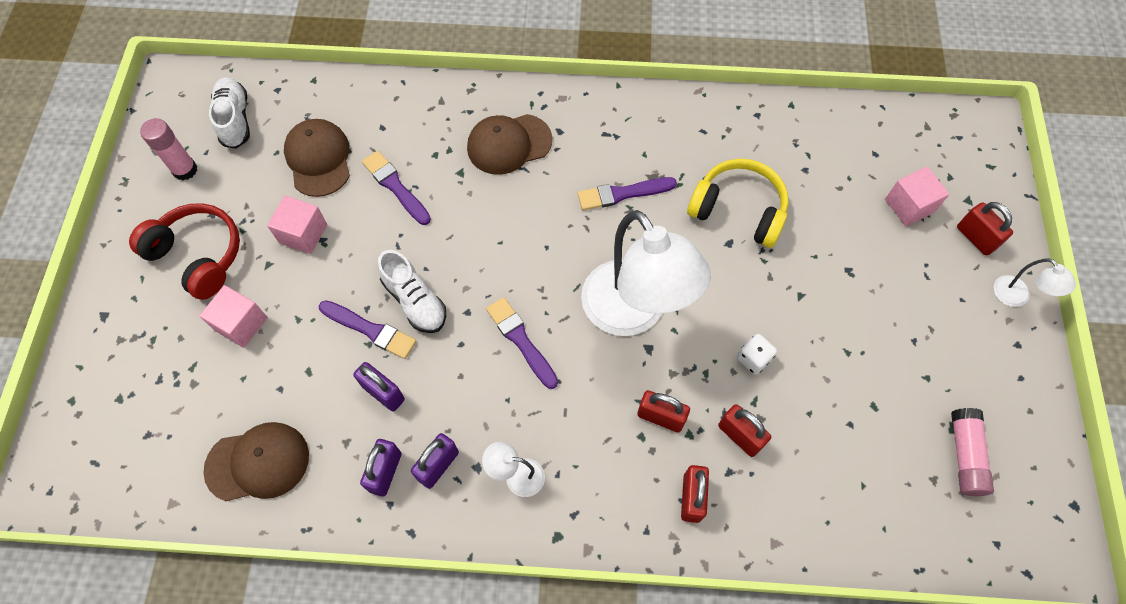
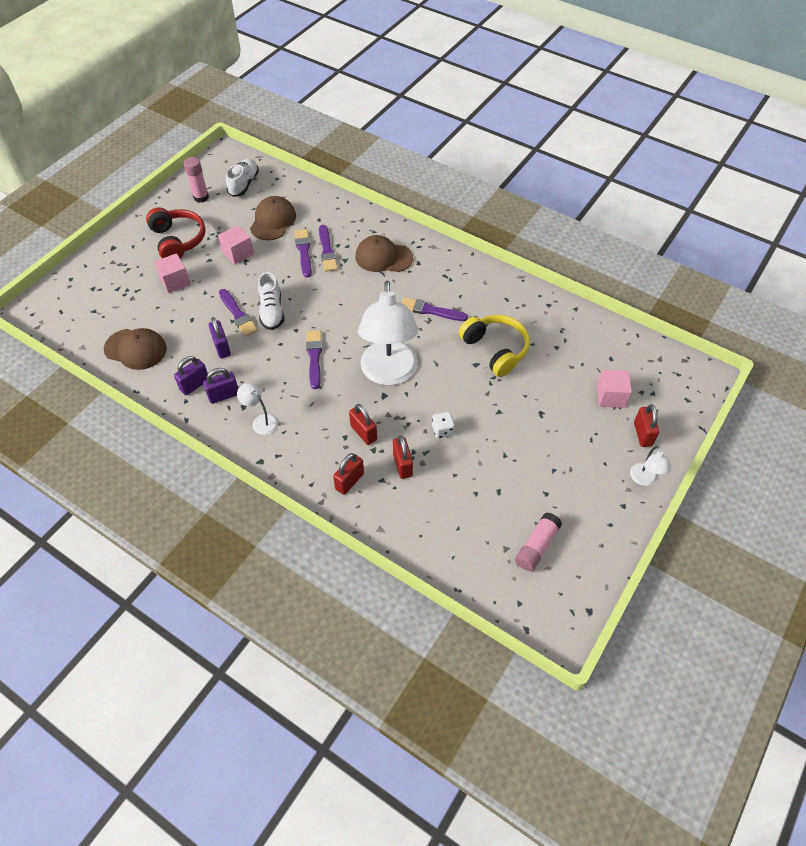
camera: 30 degrees right, 10 degrees down
none -> purple brush [319,225,338,272]

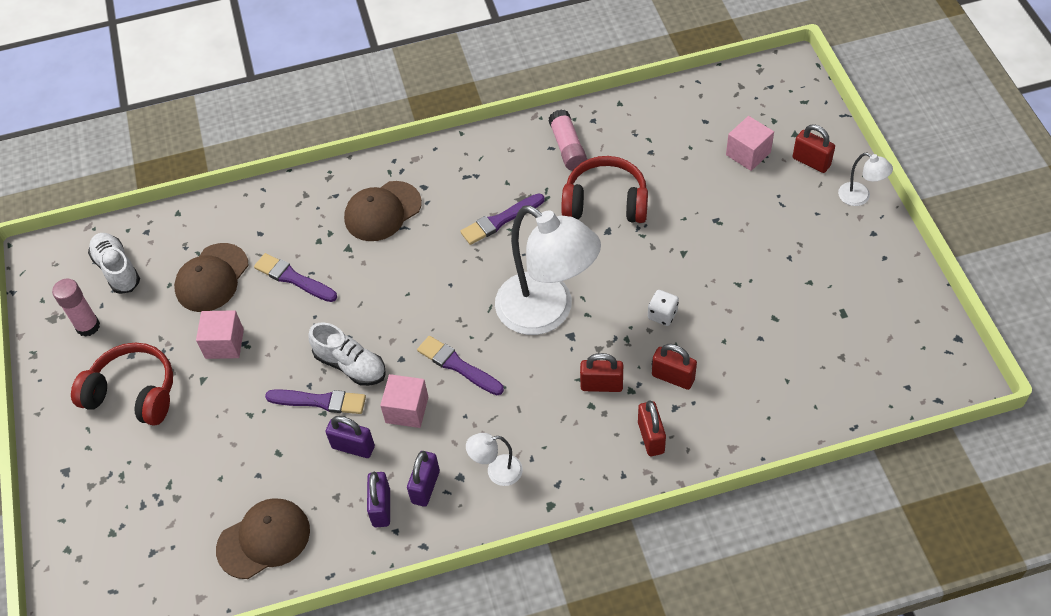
camera: 45 degrees left, 0 degrees up
pink cube [154,253,191,293] -> pink cube moved to [380,374,428,428]
brown cap [250,196,296,240] -> brown cap turned 120 degrees counterclockwise [174,243,248,312]
purple brush [319,225,338,272] -> none
yellow headphones [459,315,530,377] -> red headphones [561,156,648,223]
pink glue stick [515,513,562,571] -> pink glue stick moved to [548,109,587,170]

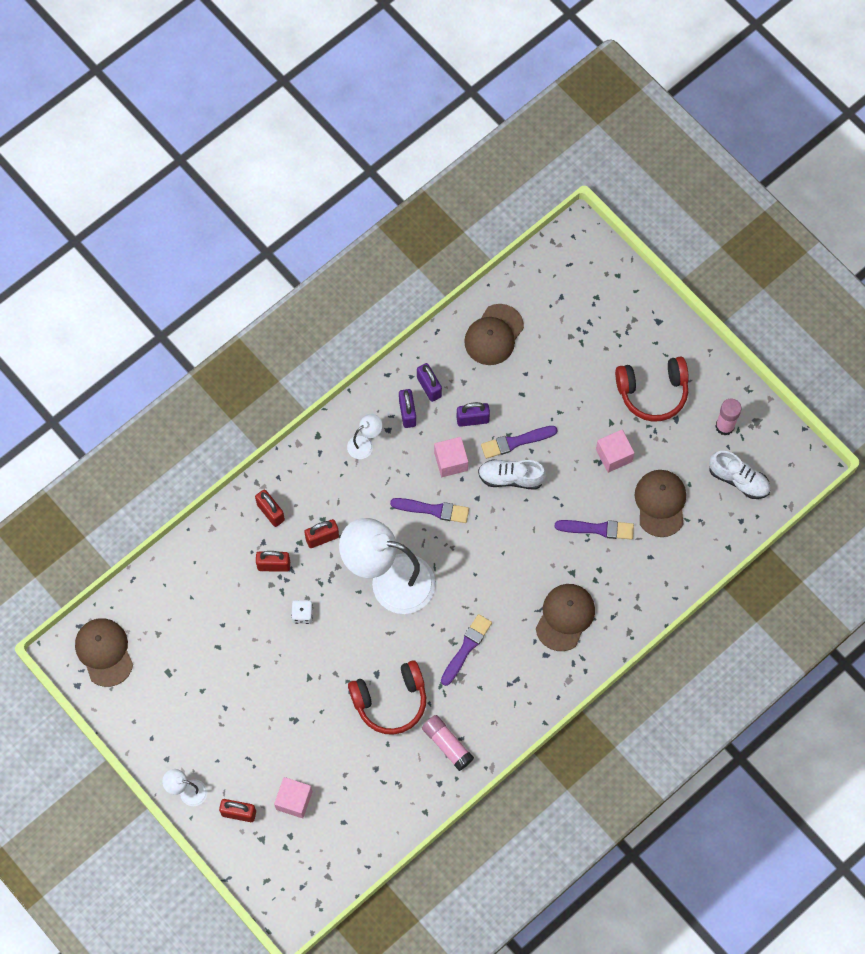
camera: 150 degrees right, 15 degrees up
none -> brown cap [75,618,133,687]

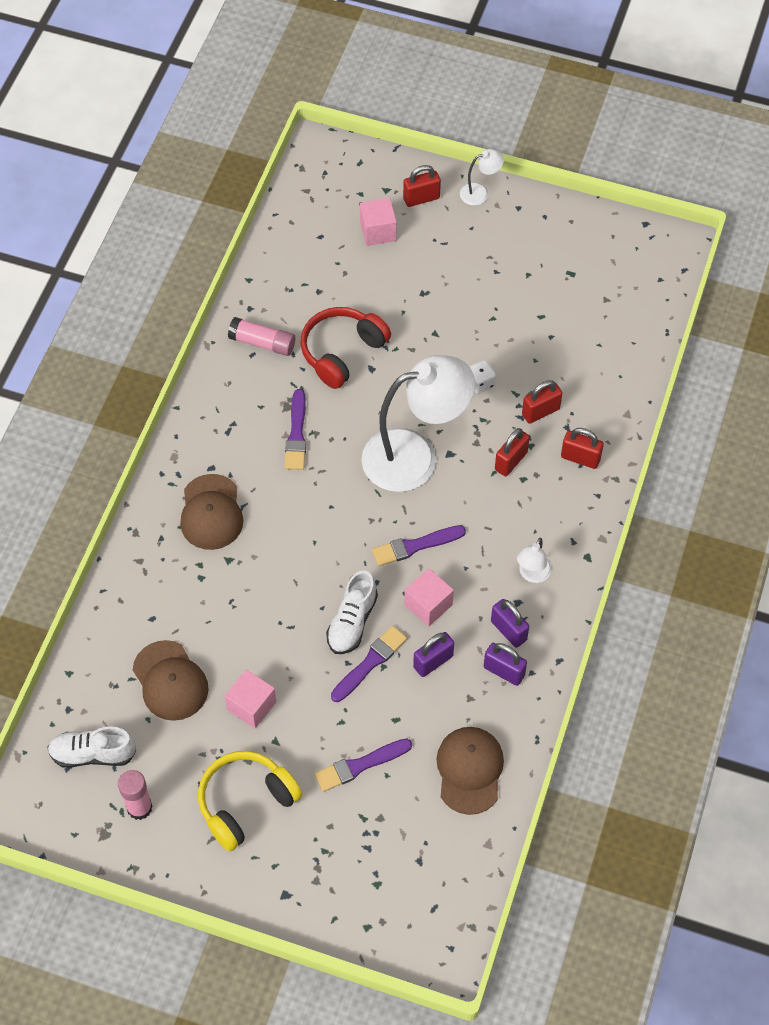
camera: 150 degrees right, 10 degrees down
brown cap [75,618,133,687] -> none
white shoe [478,459,547,490] -> white shoe turned 135 degrees clockwise [326,570,378,654]
purple brush [555,520,634,540] -> purple brush moved to [315,738,412,792]
red headphones [615,357,689,422] -> yellow headphones [198,751,302,851]

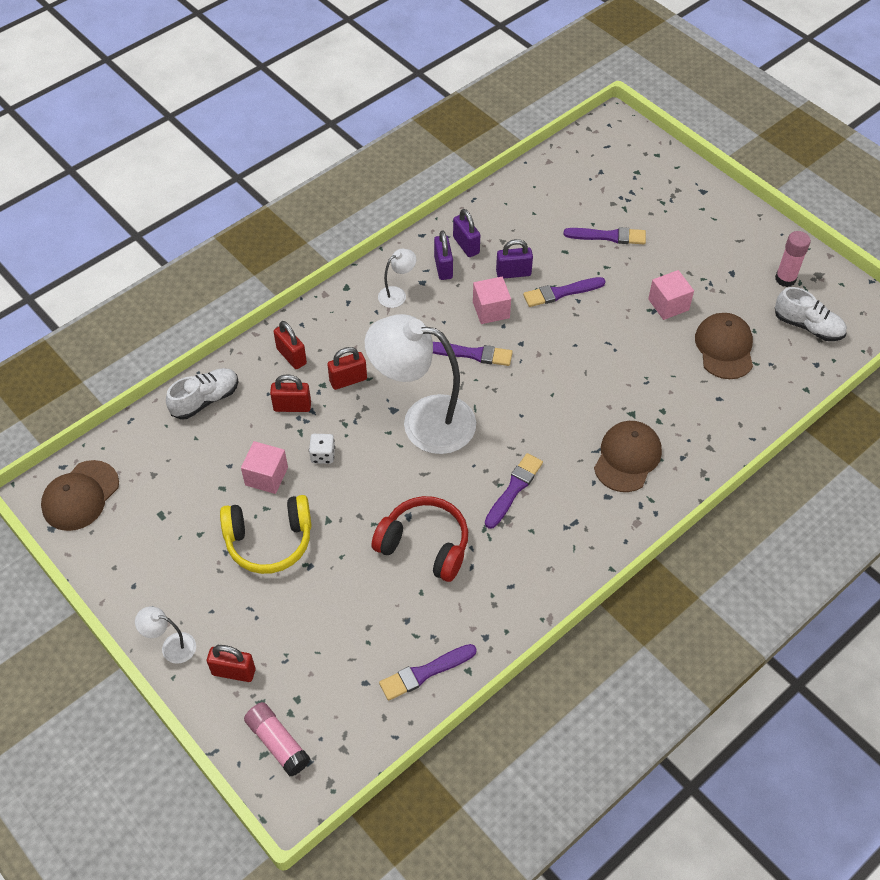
camera: 150 degrees left, 5 degrees down
yellow headphones [198,751,302,851] -> yellow headphones moved to [220,495,312,574]
pink glue stick [228,317,295,356] -> pink glue stick moved to [244,702,310,776]
red headphones [300,307,391,389] -> red headphones turned 135 degrees counterclockwise [372,496,468,582]
white shoe [326,570,378,654] -> white shoe moved to [166,368,239,420]
pink cube [360,198,397,246] -> pink cube moved to [241,441,288,494]
brown cap [437,727,504,815] -> brown cap moved to [41,460,119,531]
none -> purple brush [379,644,477,701]

